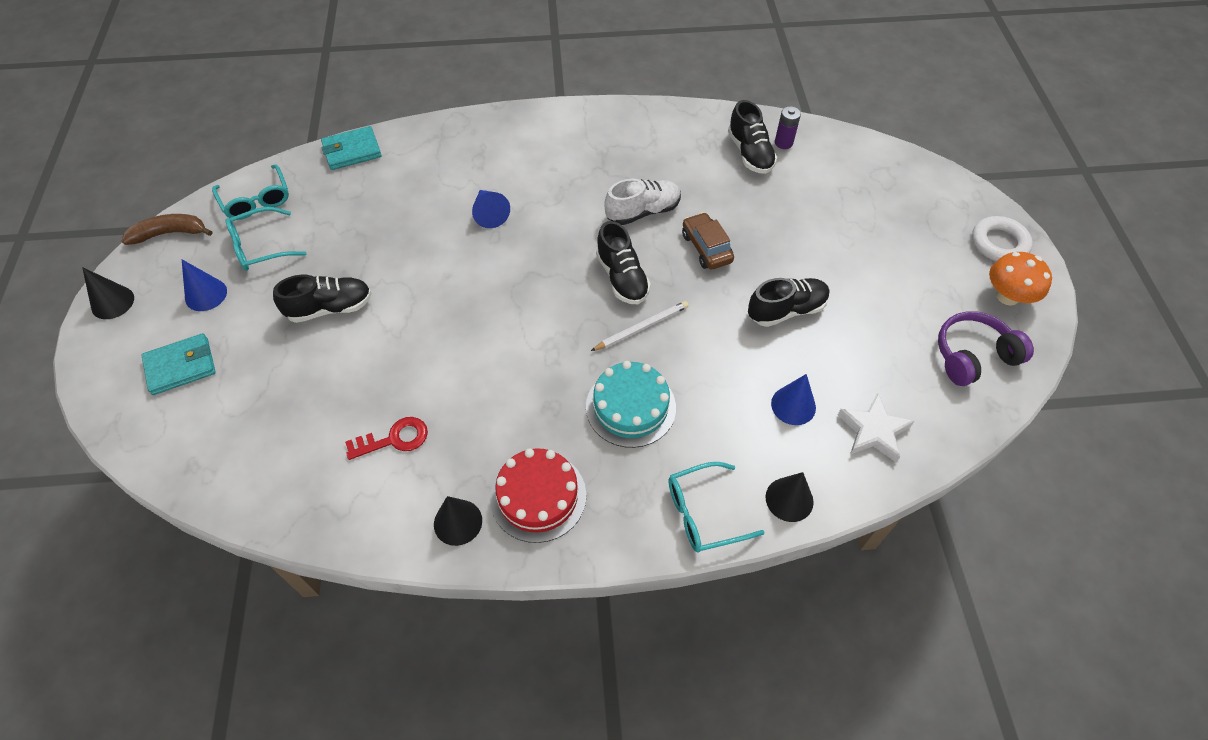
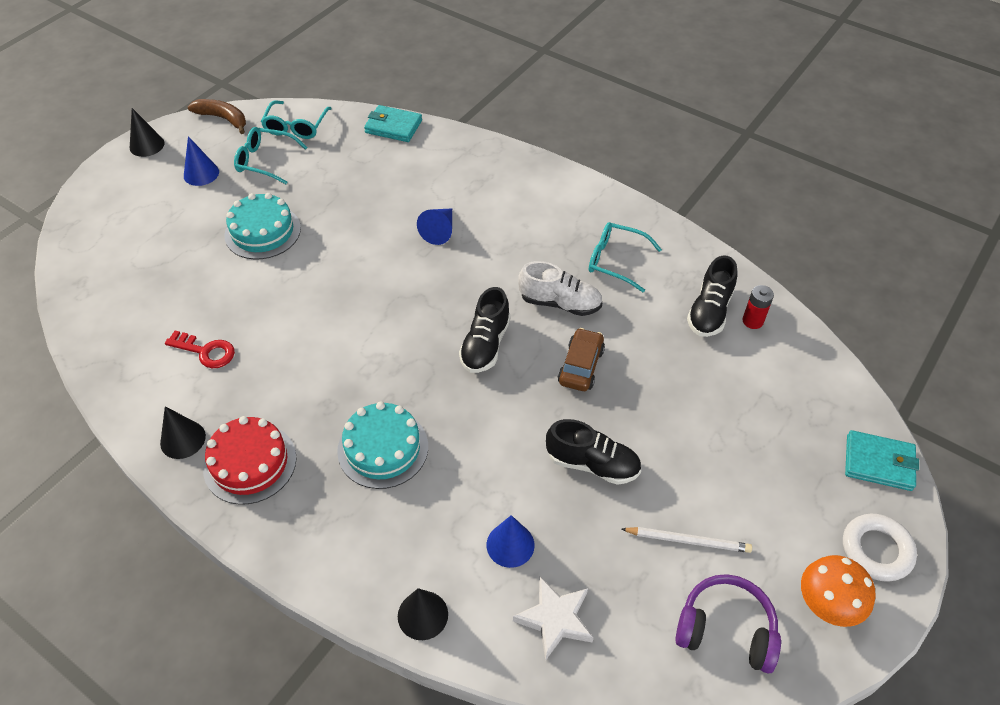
camera: 40 degrees right, 5 degrees down
turquoise wallet [141,333,216,395] -> turquoise wallet moved to [845,430,919,491]
black shoe [273,275,372,323] -> turquoise cake [224,193,301,260]
white pencil [591,301,689,351] -> white pencil moved to [622,527,752,553]
turquoise glasses [669,462,765,553] -> turquoise glasses moved to [589,222,662,293]
purple battery [775,106,801,149] -> red battery [742,285,774,329]

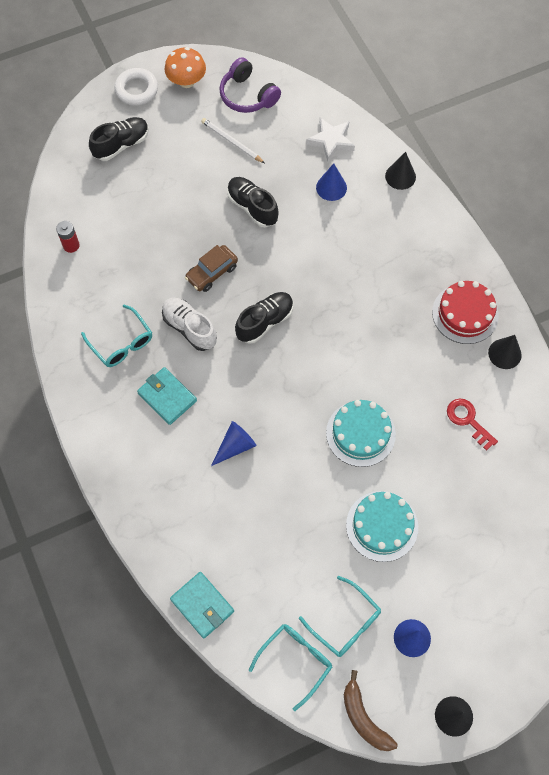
camera: 150 degrees left, 15 degrees up
turquoise cake [337,402,428,489] -> turquoise cake moved to [326,400,396,467]
black shoe [687,255,737,337] -> black shoe moved to [89,117,149,161]
turquoise wallet [845,430,919,491] -> turquoise wallet moved to [137,367,197,425]

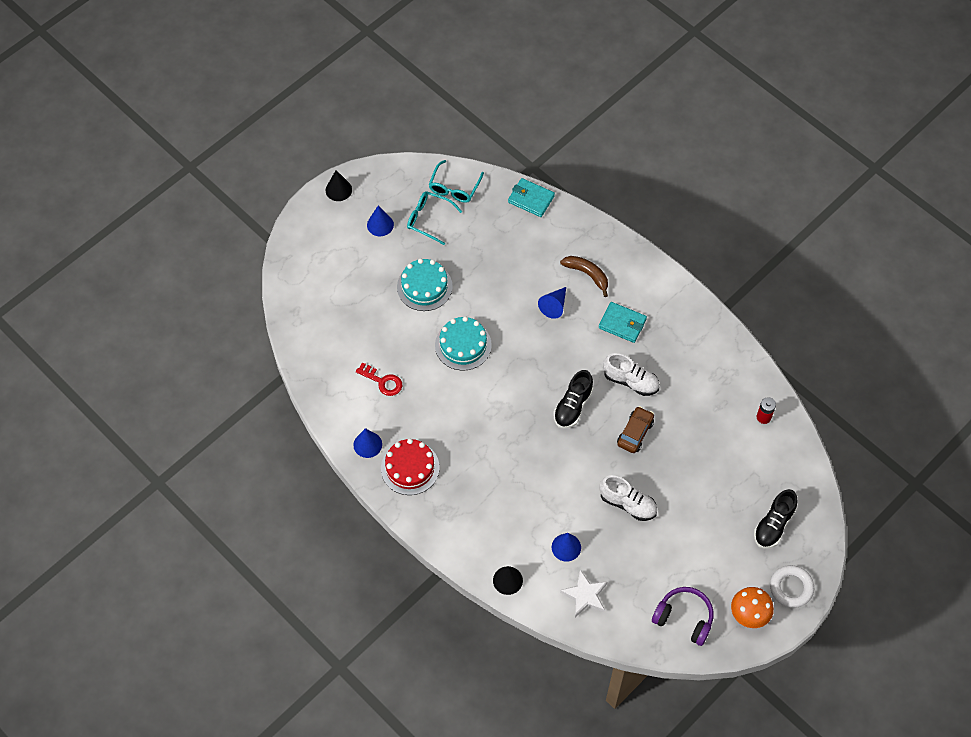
camera: 160 degrees right, 5 degrees down
turquoise glasses [81,305,152,367] -> none
white pencil [201,118,265,163] -> none
black shoe [227,177,279,227] -> white shoe [599,475,657,521]
brown banana [344,670,398,751] -> brown banana moved to [560,256,608,297]
black cone [488,335,522,369] -> blue cone [353,428,382,458]

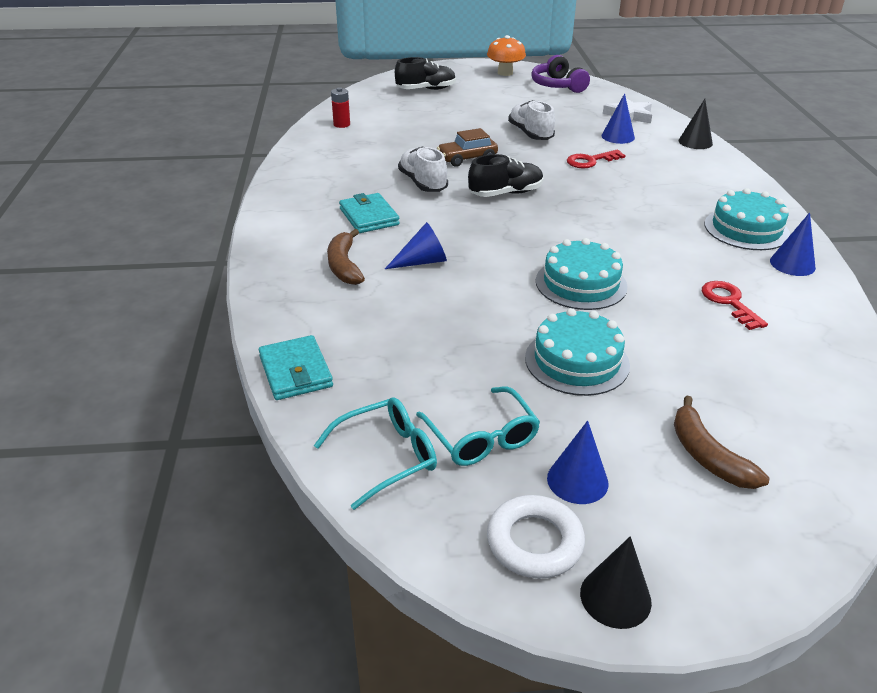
camera: 140 degrees left, 25 degrees down
red cake [381,439,440,495] -> turquoise cake [705,188,790,250]
white ring [770,565,814,608] -> white ring moved to [487,495,585,579]
none -> red key [567,150,626,168]
none -> brown banana [674,396,769,489]

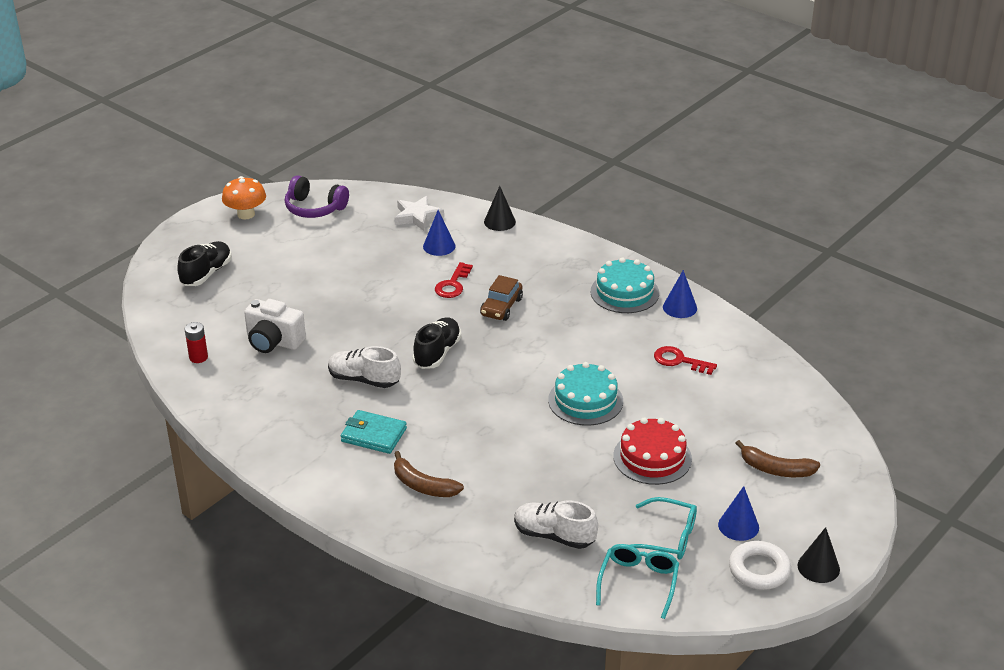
camera: 45 degrees left, 0 degrees up
turquoise wallet [259,335,333,400] -> none
blue cone [385,222,447,269] -> none
brown car [437,128,498,167] -> brown car moved to [480,275,523,321]
white shoe [508,100,555,140] -> white shoe moved to [514,500,598,549]
turquoise cake [525,308,630,396] -> red cake [613,417,692,485]
none -> white camera [244,299,306,353]

